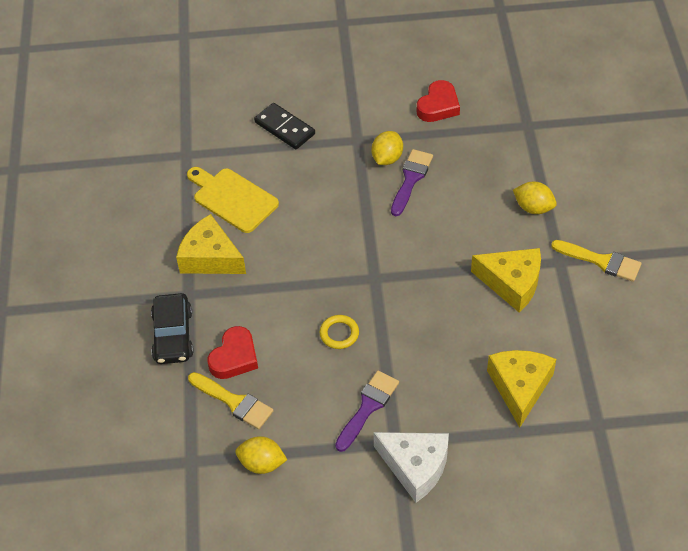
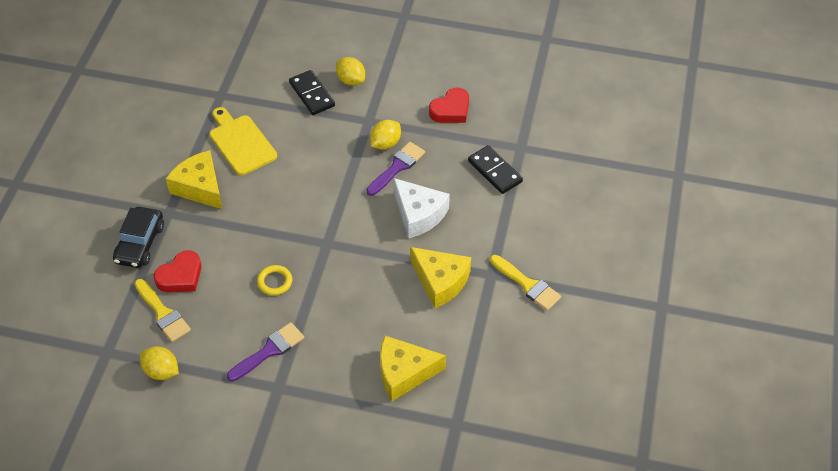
camera: 15 degrees right, 0 degrees up
white cheese [374,432,449,503] -> white cheese moved to [394,178,450,238]
yellow cheese [487,350,556,428] -> yellow cheese turned 120 degrees counterclockwise [380,336,446,401]
yellow lemon [513,182,557,214] -> yellow lemon moved to [336,57,365,86]
none -> black domino [468,145,523,194]

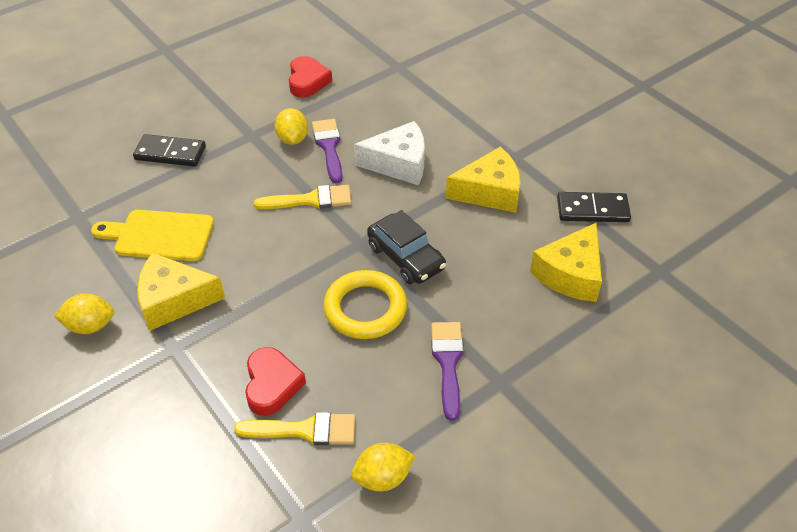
camera: 50 degrees left, 5 degrees down
black car [113,207,164,268] -> black car moved to [367,210,446,284]
yellow ring [257,265,292,296] -> yellow ring [323,270,407,339], size x1.82
yellow lemon [336,57,365,86] -> yellow lemon moved to [54,293,114,334]
black domino [468,145,523,194] -> black domino moved to [557,192,631,222]
yellow brush [490,255,561,311] -> yellow brush moved to [254,185,352,209]

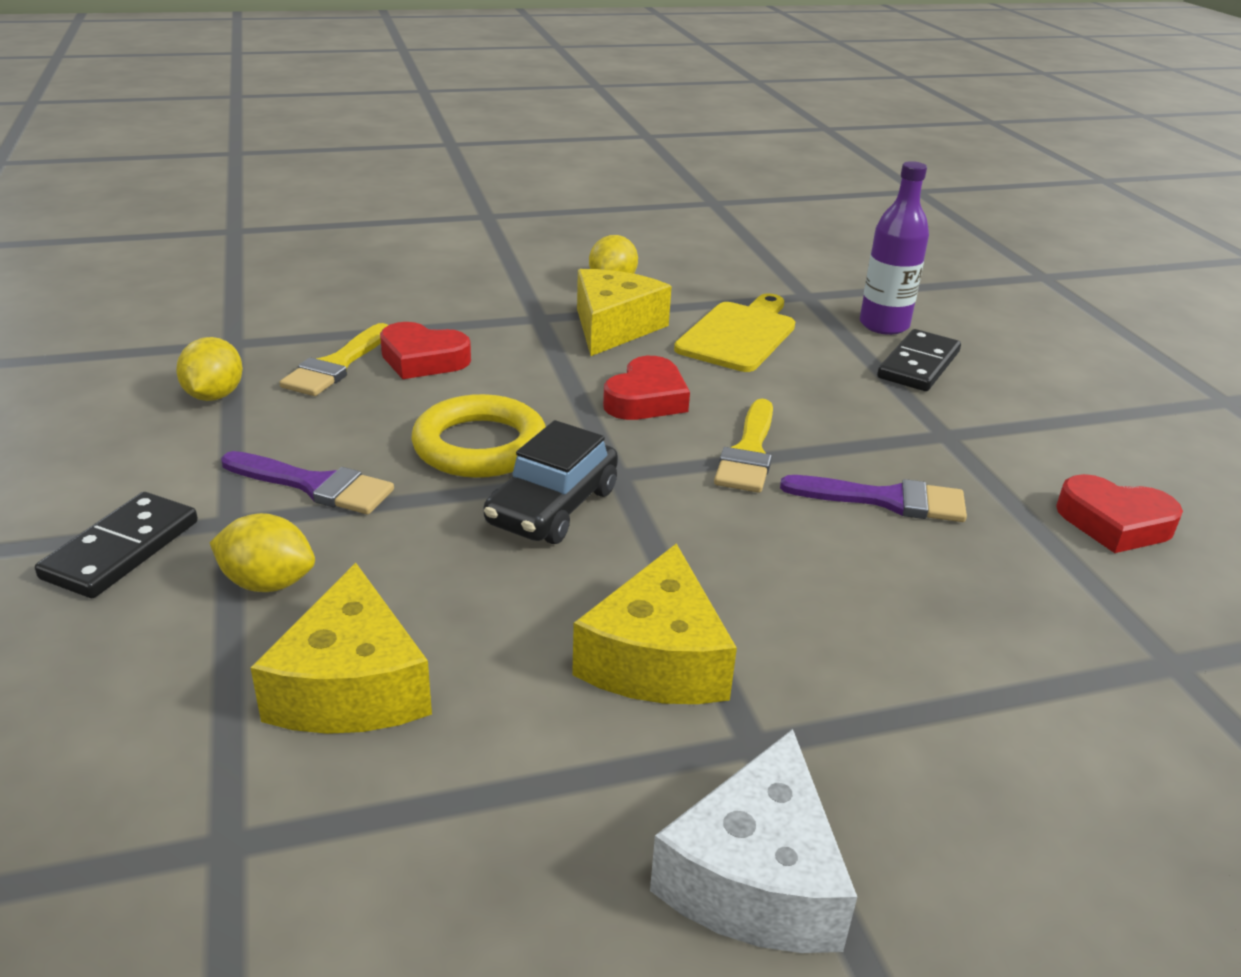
camera: 110 degrees right, 15 degrees down
yellow lemon [274,108,308,145] -> yellow lemon moved to [210,513,315,592]
white cheese [354,121,425,185] -> white cheese moved to [650,729,857,953]
black car [367,210,446,284] -> black car turned 45 degrees counterclockwise [484,420,618,544]
yellow cheese [530,223,602,302] -> yellow cheese turned 150 degrees counterclockwise [251,563,432,734]
black domino [557,192,631,222] -> black domino moved to [35,492,198,598]
none -> red heart [603,356,690,420]
none -> purple bottle [860,161,929,335]

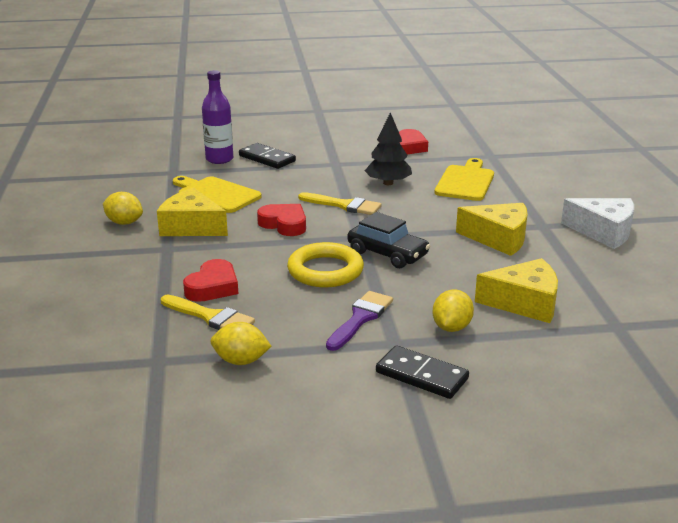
camera: 80 degrees left, 5 degrees down
purple brush [780,475,967,522] -> black tree [365,112,412,185]
none -> yellow cutting board [435,158,494,201]

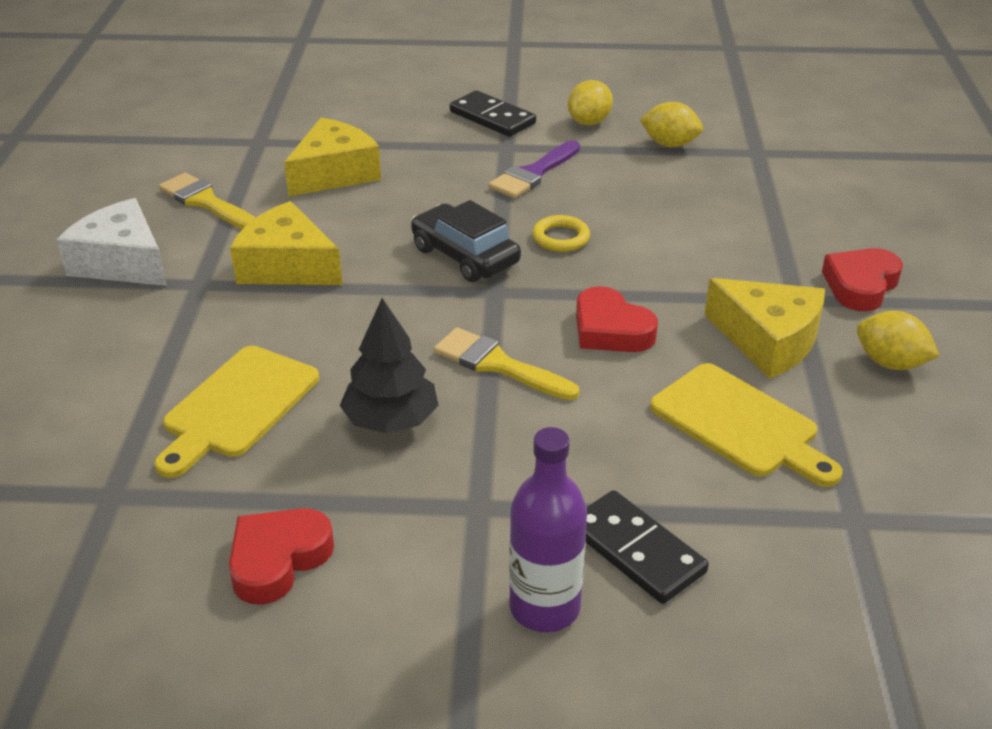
camera: 170 degrees left, 10 degrees up
yellow brush [161,295,255,330] -> yellow brush moved to [159,173,255,229]
red heart [183,259,238,302] -> red heart moved to [822,248,903,311]
purple bottle [202,70,233,164] -> purple bottle moved to [509,427,587,632]
yellow ring [287,242,364,287] -> yellow ring [532,215,590,252], size x0.55
yellow lemon [432,289,474,332] -> yellow lemon moved to [568,80,613,125]
yellow cheese [475,258,558,323] -> yellow cheese turned 120 degrees clockwise [284,118,381,196]

